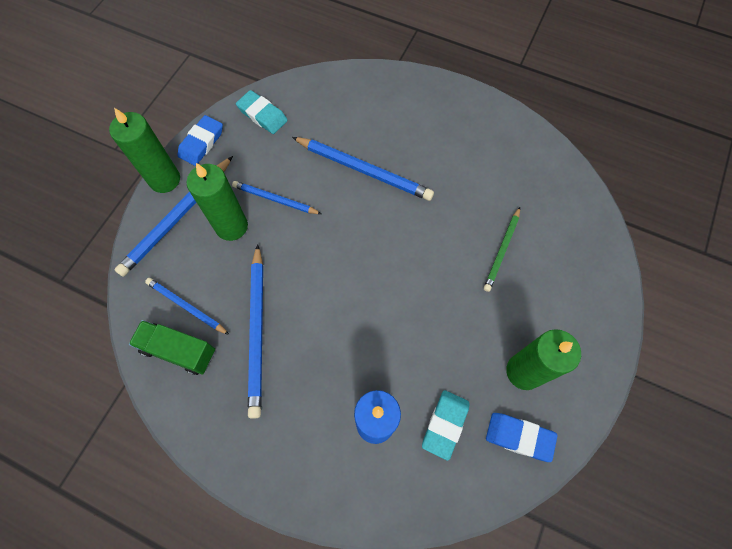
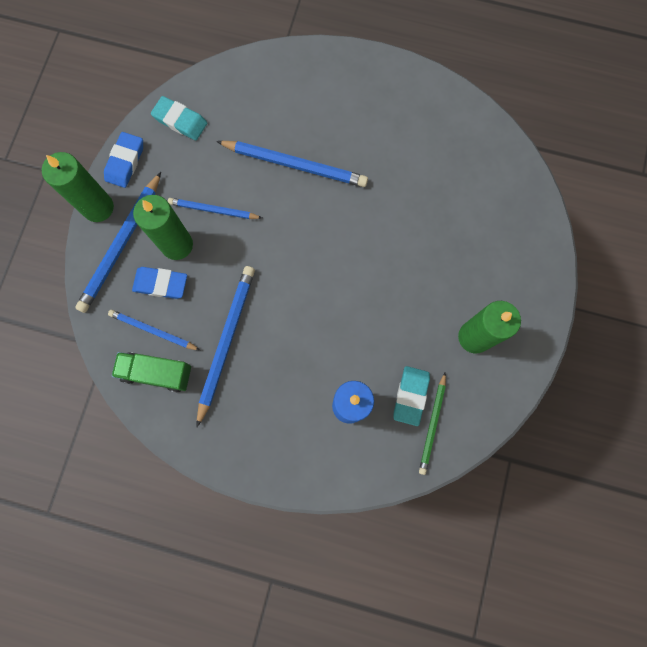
camera: 10 degrees left, 10 degrees up
blue pencil [248,244,263,419] -> blue pencil turned 150 degrees counterclockwise [197,266,255,427]
green pencil [484,207,520,292] -> green pencil moved to [419,373,446,475]
blue eraser [486,413,558,462] -> blue eraser moved to [132,267,187,299]

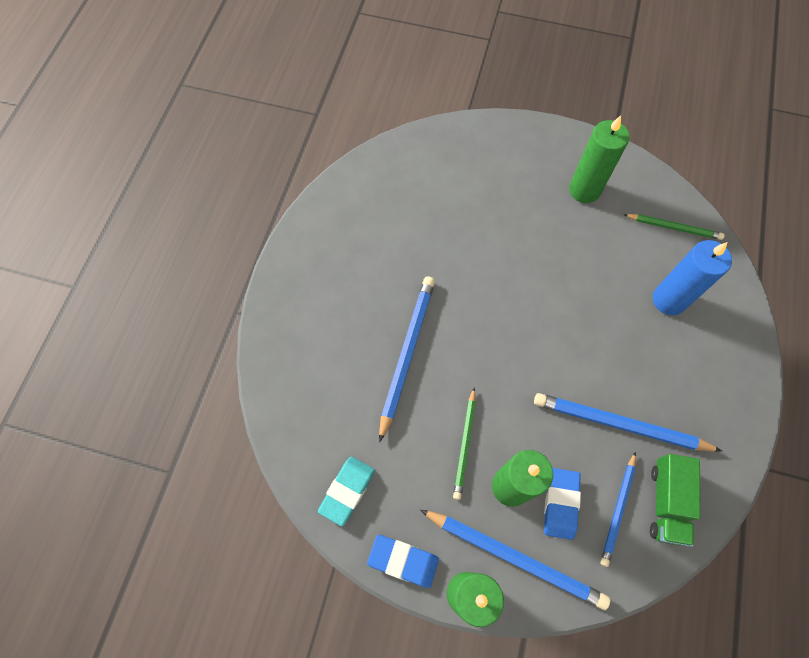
camera: 90 degrees left, 10 degrees down
blue pencil [168,198,262,219] -> green pencil [453,387,476,500]
turquoise eraser [393,366,430,426] -> none

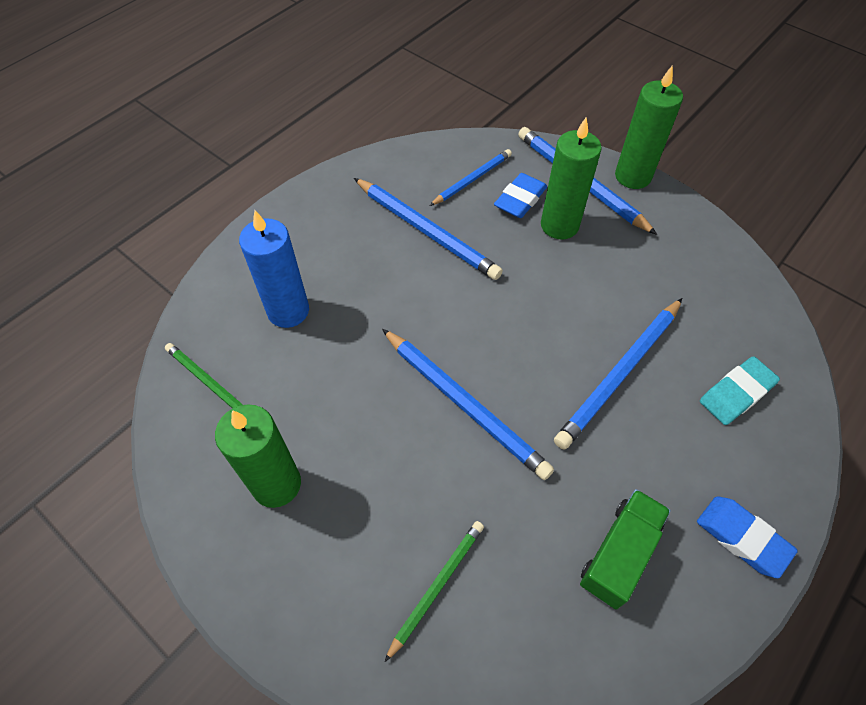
camera: 155 degrees left, 10 degrees down
turquoise eraser [318,457,375,526] -> turquoise eraser moved to [700,356,780,425]
blue eraser [367,535,439,588] -> blue eraser moved to [697,496,798,578]
green pencil [453,387,476,500] -> green pencil moved to [385,521,484,662]
green truck [650,454,700,547] -> green truck moved to [580,489,671,610]
none -> blue pencil [382,329,554,480]

